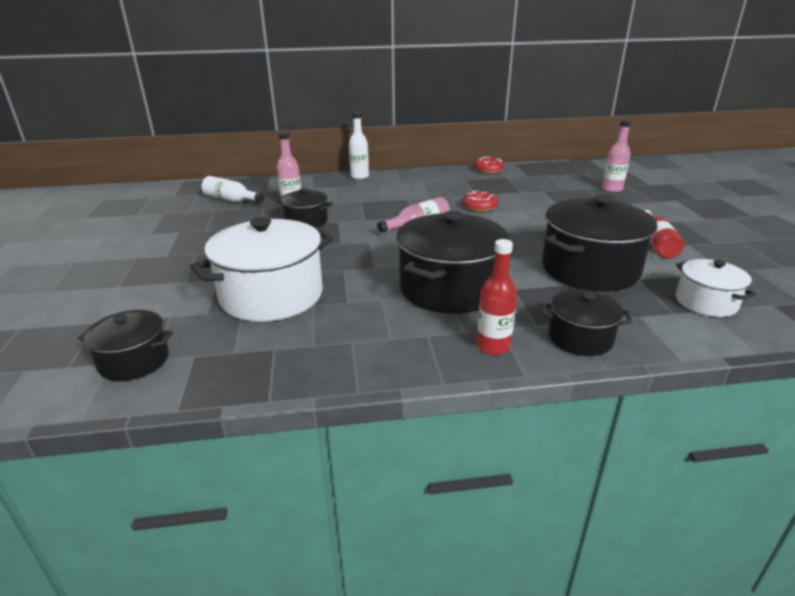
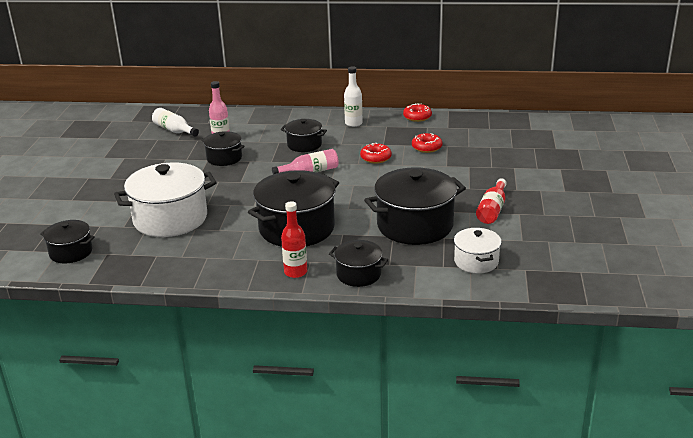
camera: 15 degrees right, 0 degrees up
white bottle [349,112,369,180] -> white bottle moved to [344,66,363,127]
pink bottle [602,120,631,192] -> none
none -> black pot [281,119,327,152]
none -> red donut [412,133,443,153]

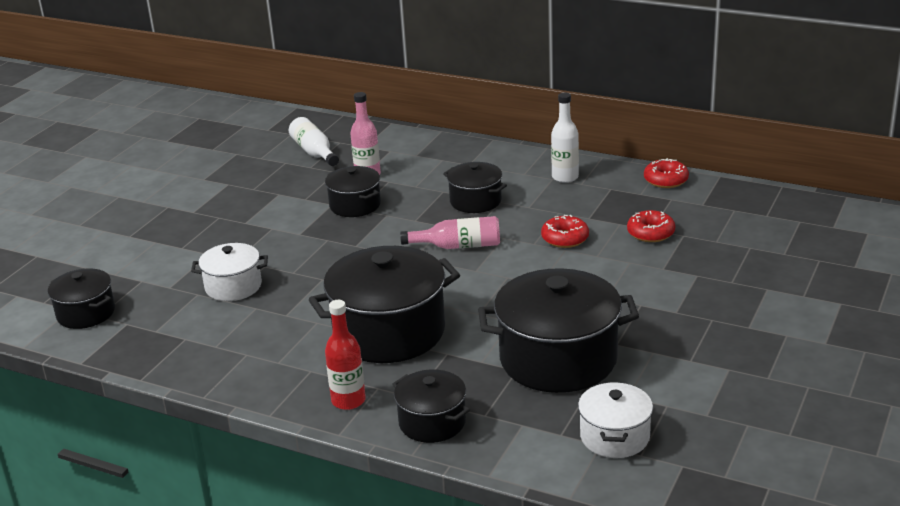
camera: 20 degrees right, 0 degrees up
white pot [114,163,217,237] -> white pot [191,243,268,301], size x0.54
red bottle [476,178,507,224] -> none

